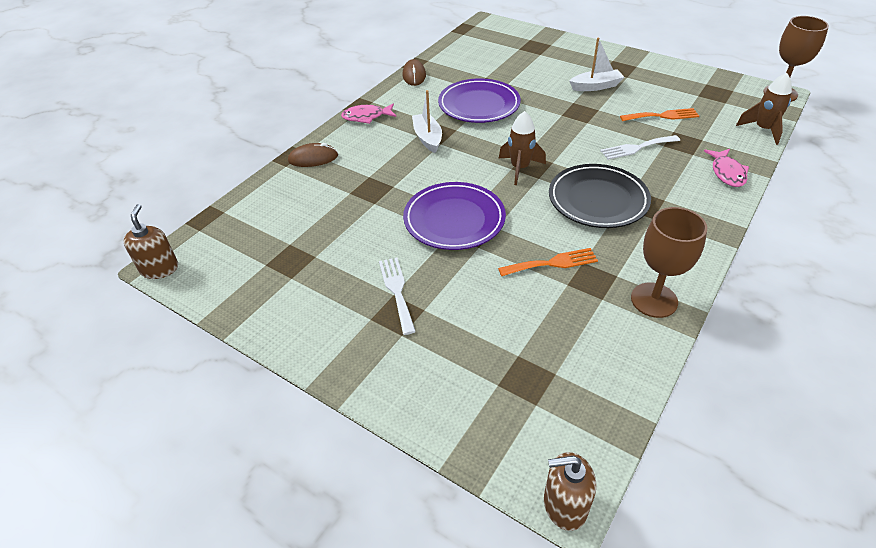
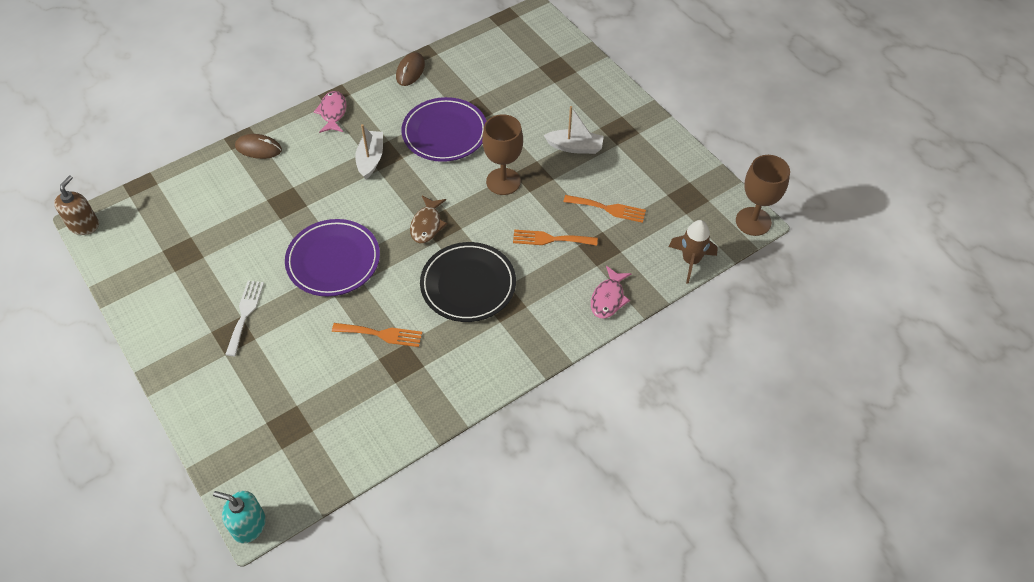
camera: 20 degrees right, 10 degrees up
pink fish [341,104,396,124] -> pink fish turned 75 degrees clockwise [314,91,346,133]
brown rocket [499,111,546,185] -> brown fish [410,196,447,243]
brown soap dispenser [544,452,596,531] -> turquoise soap dispenser [213,491,266,543]
white fork [600,135,680,160] -> orange fork [513,230,598,246]
brown goblet [631,207,707,318] -> brown goblet moved to [482,114,523,195]

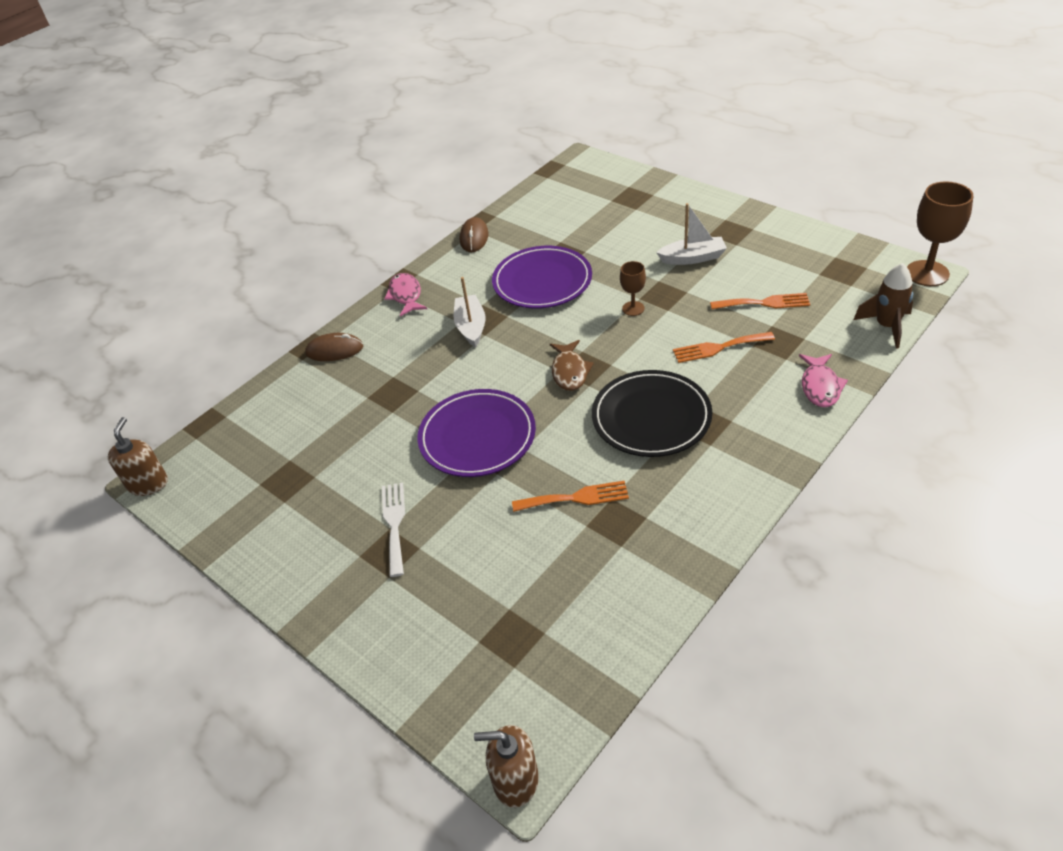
camera: 10 degrees left, 10 degrees down
turquoise soap dispenser [213,491,266,543] -> brown soap dispenser [474,725,539,808]
brown goblet [482,114,523,195] -> brown goblet [620,261,646,316], size x0.55

